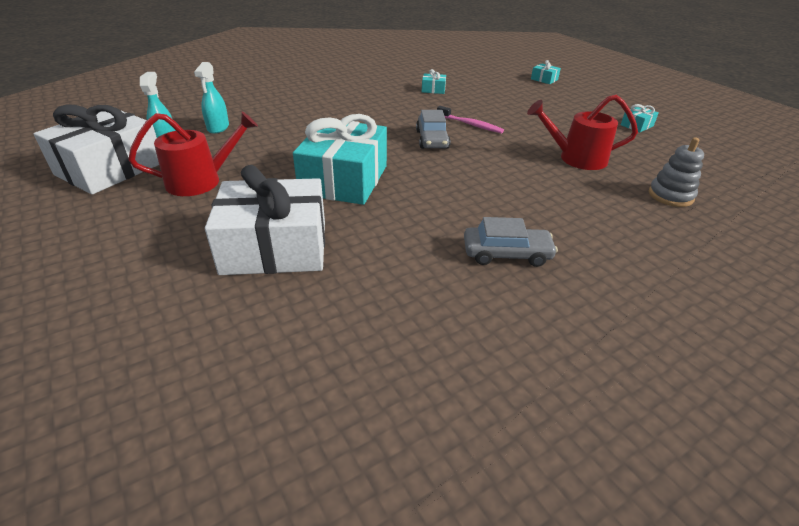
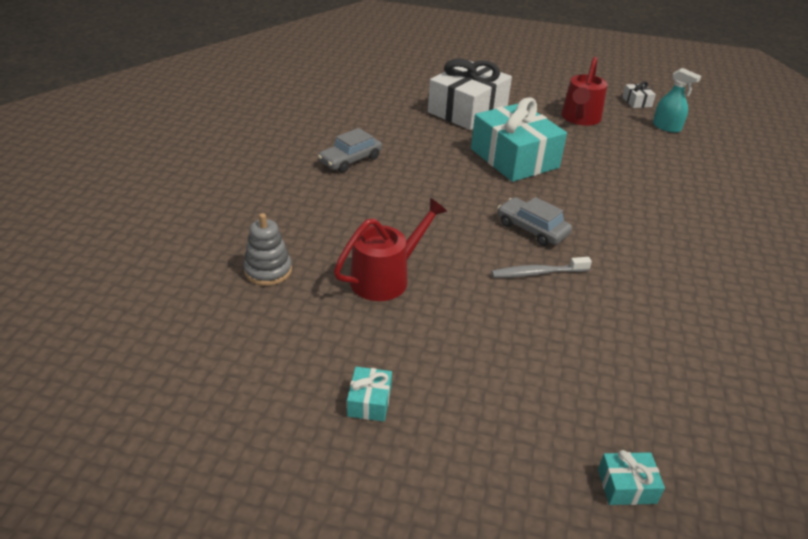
camera: 135 degrees right, 0 degrees up
white gift [33,104,159,194] -> white gift [622,81,656,108], size x0.41
turquoise spray bottle [194,62,229,134] -> none
turquoise gift [422,69,446,94] -> none
pink toothbrush [437,106,504,133] -> grey toothbrush [491,257,592,278]

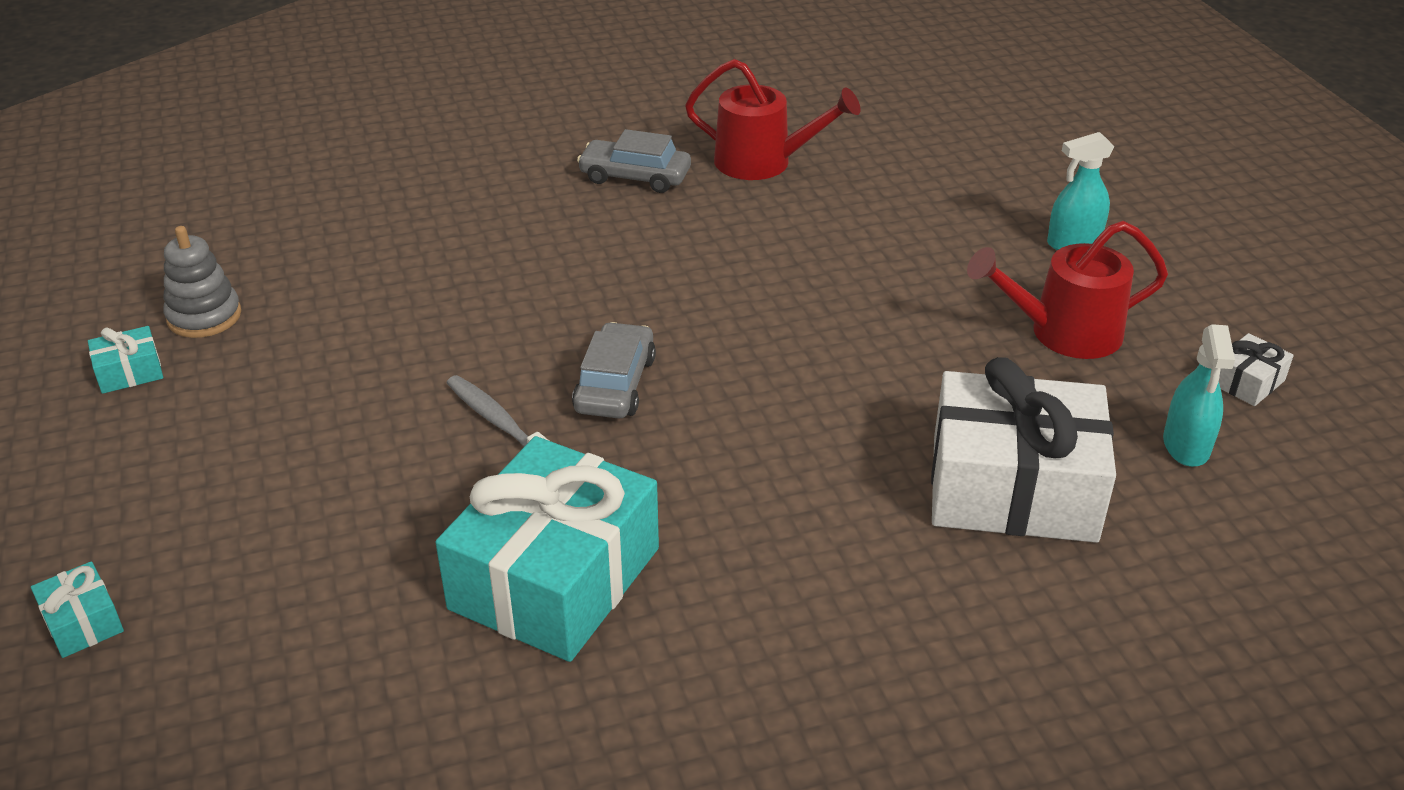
camera: 60 degrees right, 0 degrees up
grey stacking toy [243,213,292,286] -> grey stacking toy moved to [164,226,241,338]
red watering can [334,198,448,301] -> red watering can moved to [685,59,861,180]
white gift [428,58,512,130] -> white gift moved to [931,357,1116,543]
turquoise gift [471,97,567,182] -> turquoise gift moved to [435,436,659,662]
none -> turquoise spray bottle [1047,132,1114,250]

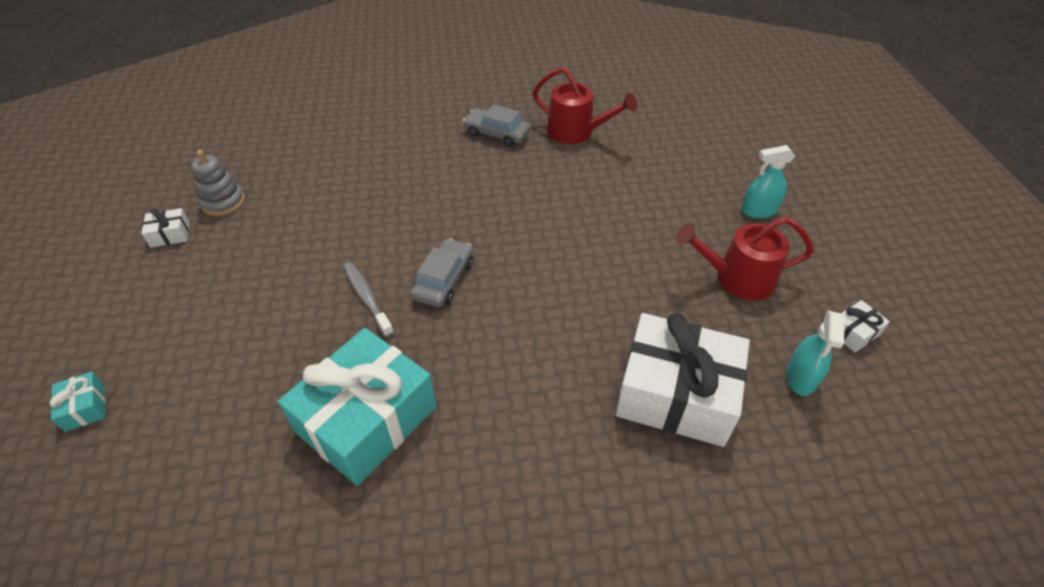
camera: 10 degrees right, 10 degrees up
turquoise gift [88,326,163,394] -> white gift [141,208,190,247]

